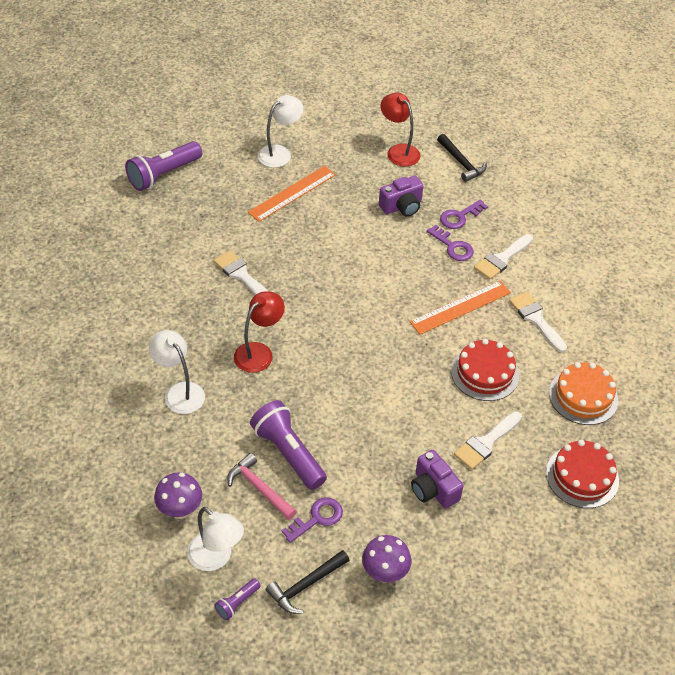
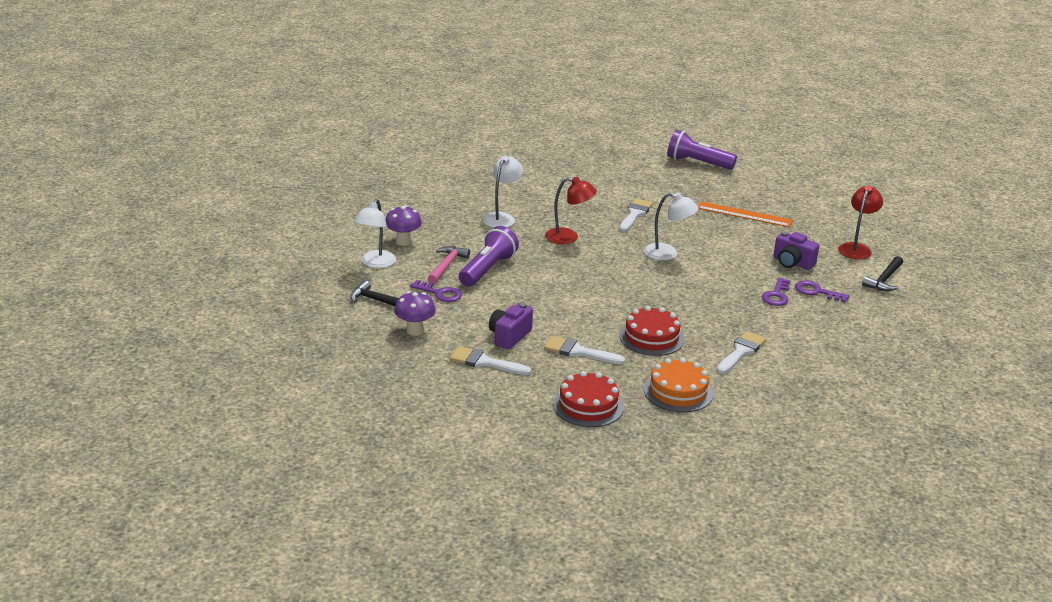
camera: 65 degrees right, 20 degrees down
purple flashlight [215,578,261,620] -> none
white lamp [258,95,303,168] -> white lamp moved to [644,193,699,260]
orange ruler [410,281,511,334] -> none
white brush [474,234,533,280] -> white brush moved to [450,346,532,375]

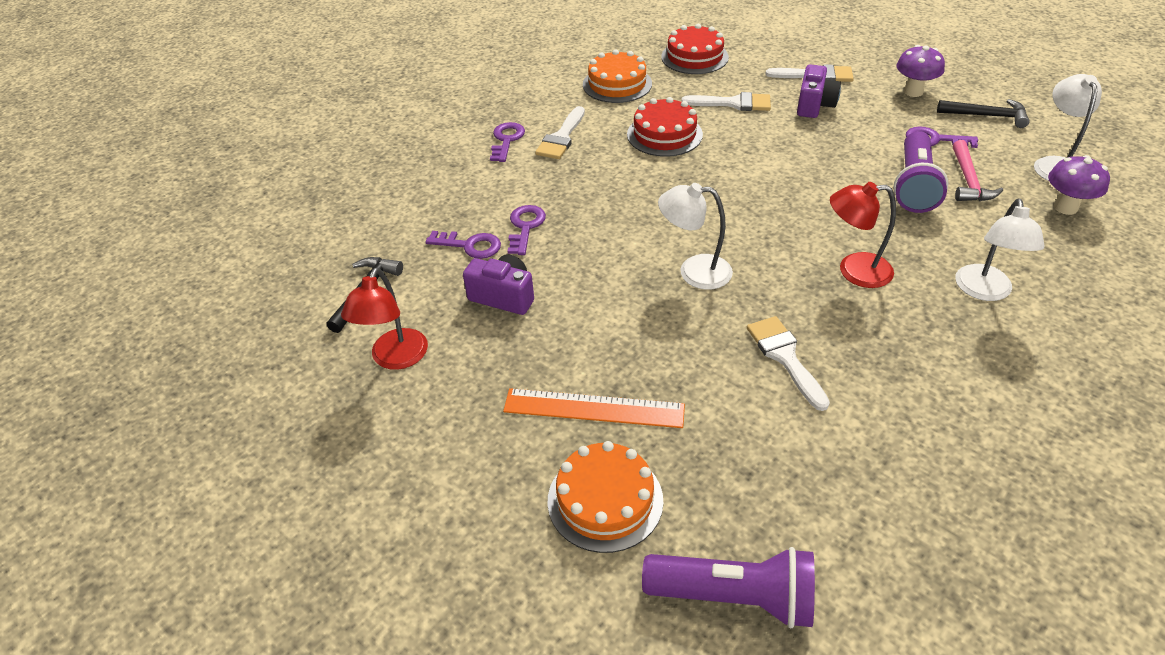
camera: 170 degrees right, 15 degrees up
white brush [619,198,653,232] -> white brush turned 150 degrees clockwise [747,316,830,411]
none -> purple key [490,122,525,162]
none -> orange cake [548,441,663,553]

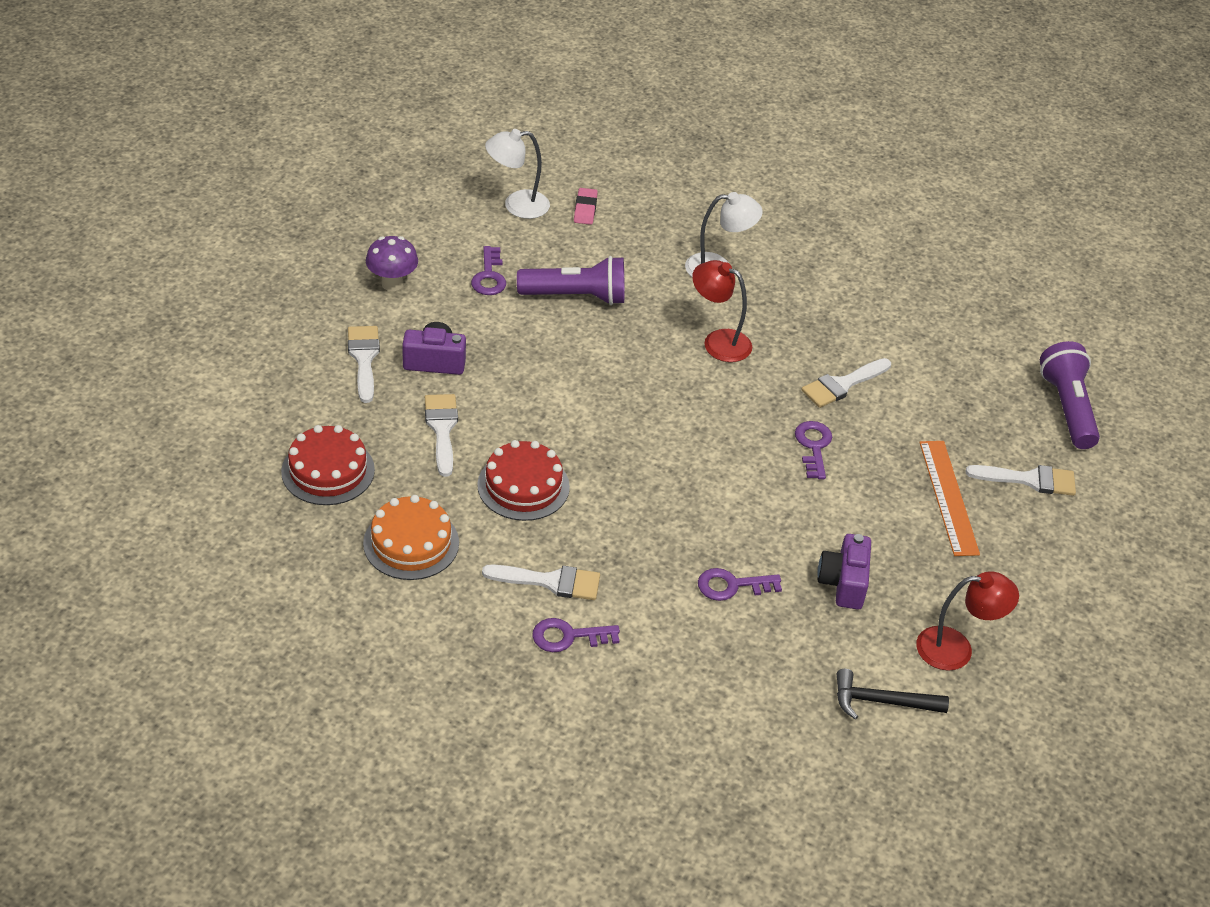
camera: 110 degrees left, 0 degrees up
purple key [425,231,501,259] -> purple key moved to [795,421,832,479]
orange cake [548,441,663,553] -> white brush [966,465,1076,496]
white lamp [658,183,733,290] -> none
red lamp [830,182,896,288] -> red lamp turned 135 degrees clockwise [692,260,752,362]
black hammer [937,99,1030,128] -> none
pink hammer [953,140,1003,201] -> none
purple mushroom [1048,155,1110,215] -> pink eraser [574,188,598,225]

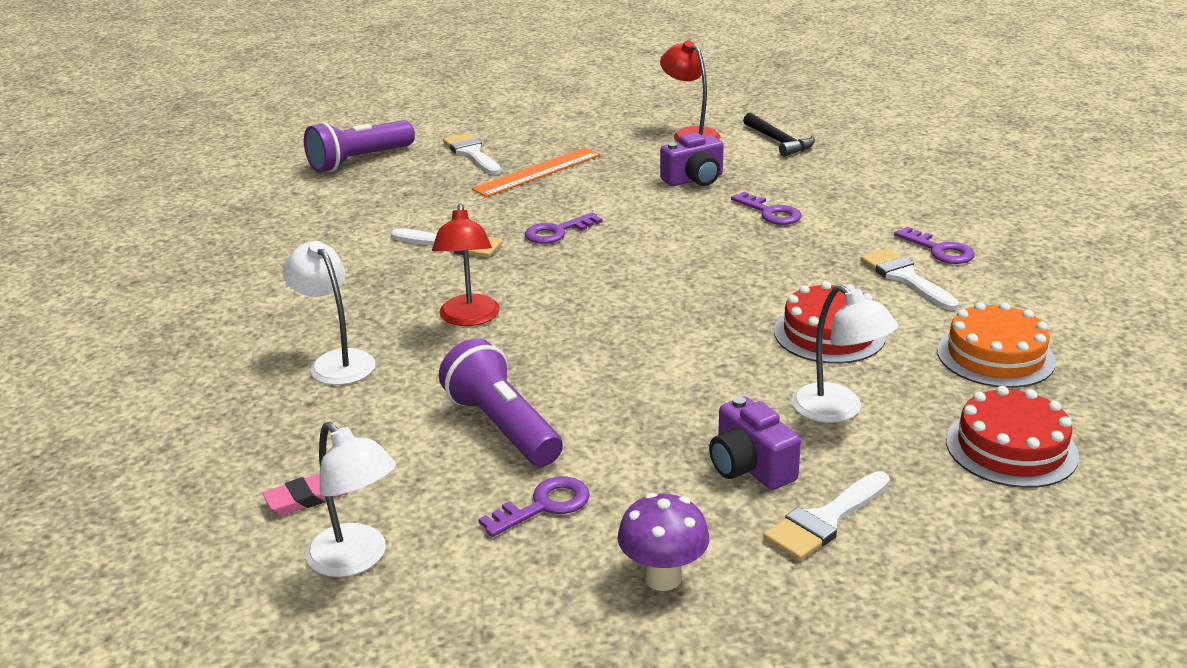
camera: 120 degrees left, 15 degrees down
white brush [425,394,458,477] -> white lamp [792,285,898,423]

